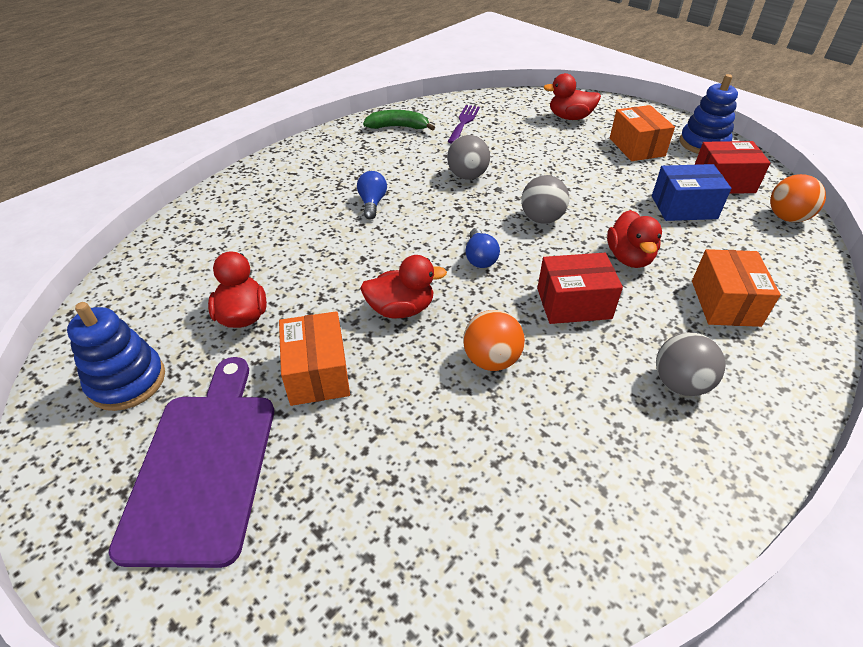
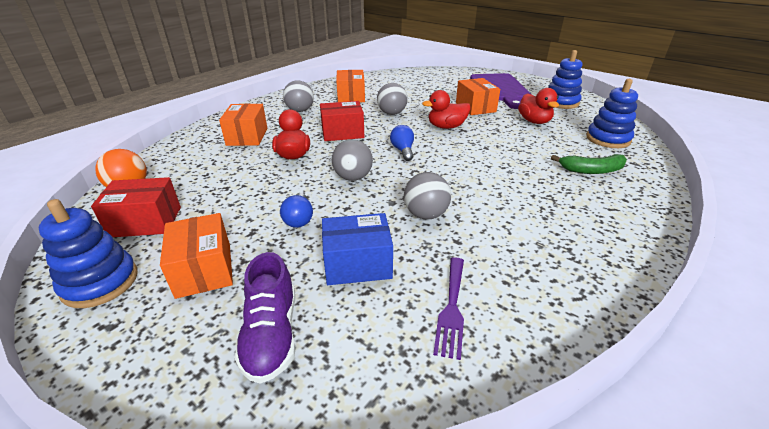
camera: 175 degrees right, 10 degrees down
blue light bulb [357,171,387,219] -> blue light bulb moved to [280,193,313,228]
green banana [363,110,435,131] -> green banana moved to [551,154,627,174]
orange ball [463,310,525,371] -> grey ball [377,83,408,115]
red duck [543,73,601,120] -> purple shoe [234,252,296,384]
blue box [652,164,731,221] -> blue box moved to [322,213,393,285]
none -> orange box [336,70,365,102]
none -> blue stacking toy [586,79,638,148]

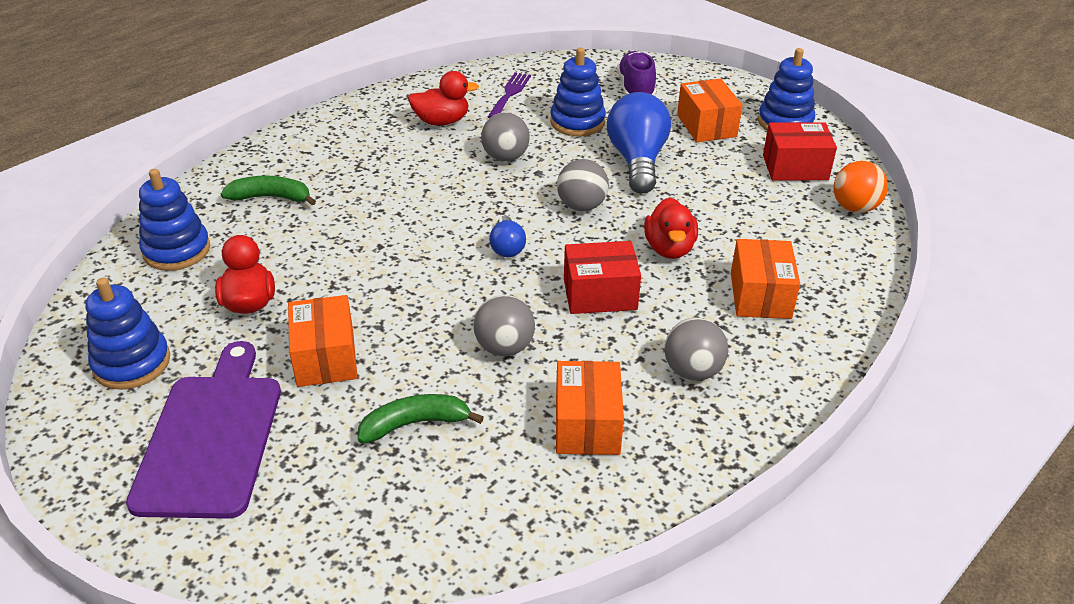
camera: 175 degrees left, 5 degrees up
blue light bulb [280,193,313,228] -> blue light bulb [607,92,671,194], size x1.97
blue box [322,213,393,285] -> blue stacking toy [550,48,606,136]
red duck [422,90,471,129] -> red duck moved to [408,71,479,125]
none -> green banana [358,394,484,444]

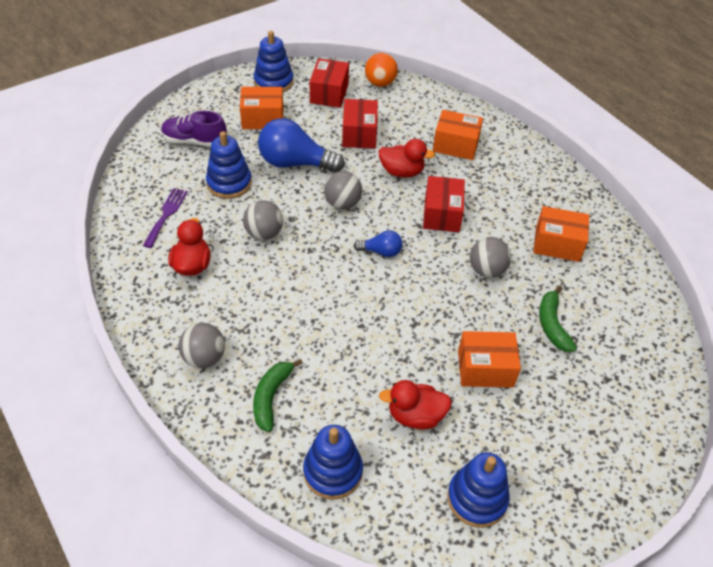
camera: 80 degrees left, 10 degrees up
purple cutting board [126,341,281,519] -> none
purple fork [488,72,531,118] -> purple fork turned 75 degrees clockwise [143,188,188,248]
grey ball [664,318,728,381] -> grey ball moved to [179,323,225,368]
none -> red box [342,99,378,149]

